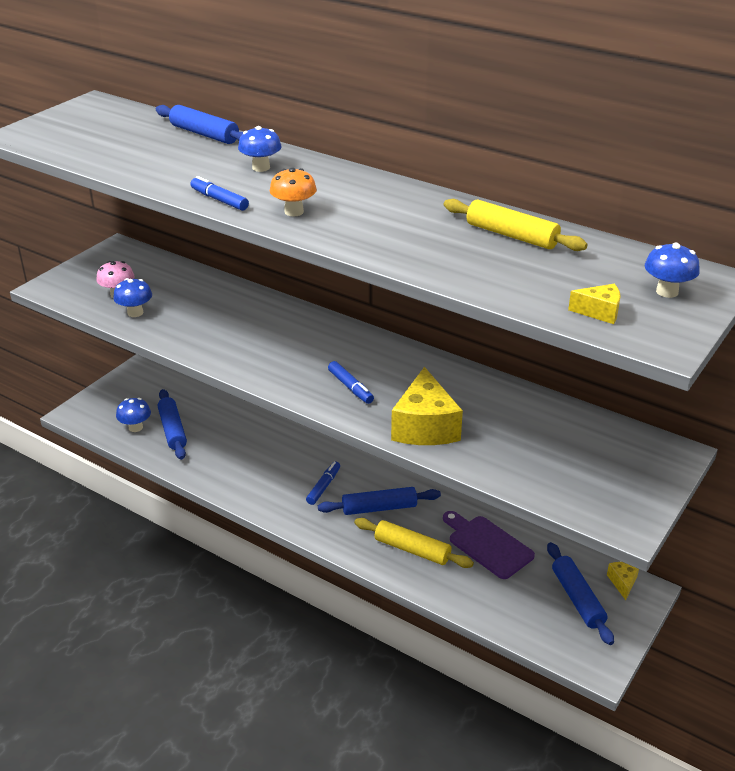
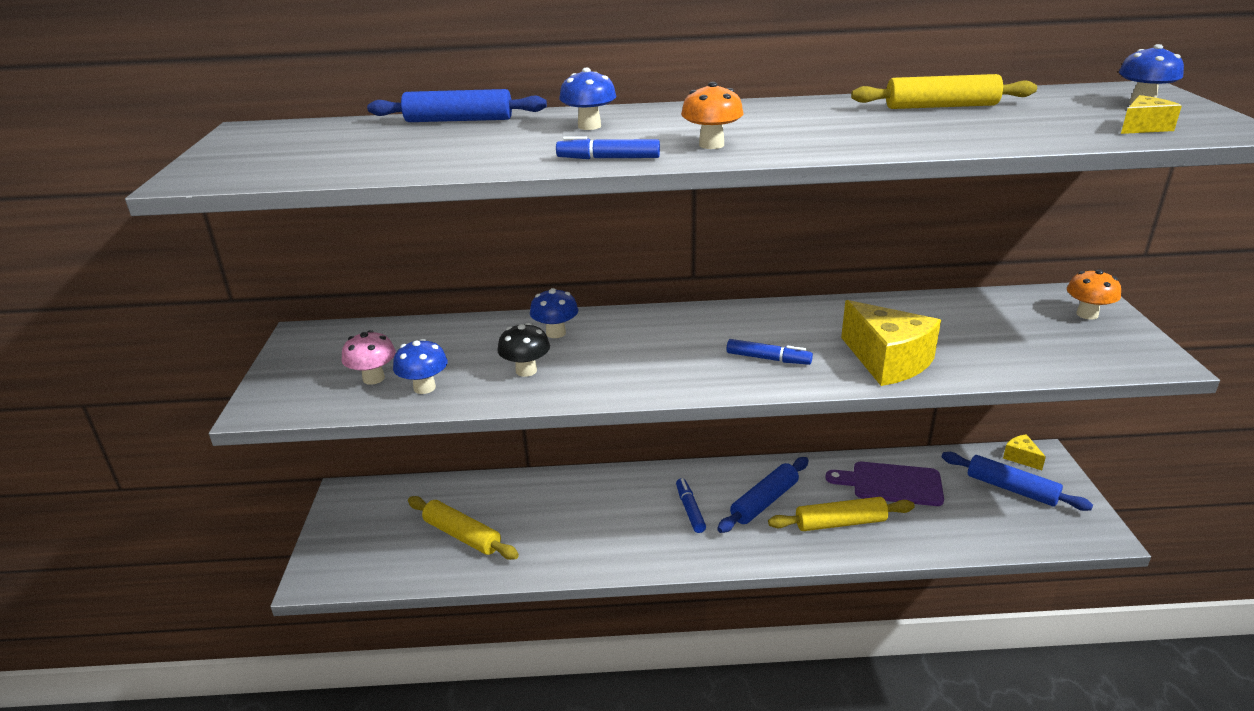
camera: 35 degrees left, 5 degrees down
blue mushroom [116,398,151,432] -> blue mushroom moved to [530,288,578,338]
blue rolling pin [158,389,187,460] -> yellow rolling pin [408,496,519,560]
none -> black mushroom [498,323,550,377]
none -> orange mushroom [1067,269,1121,320]

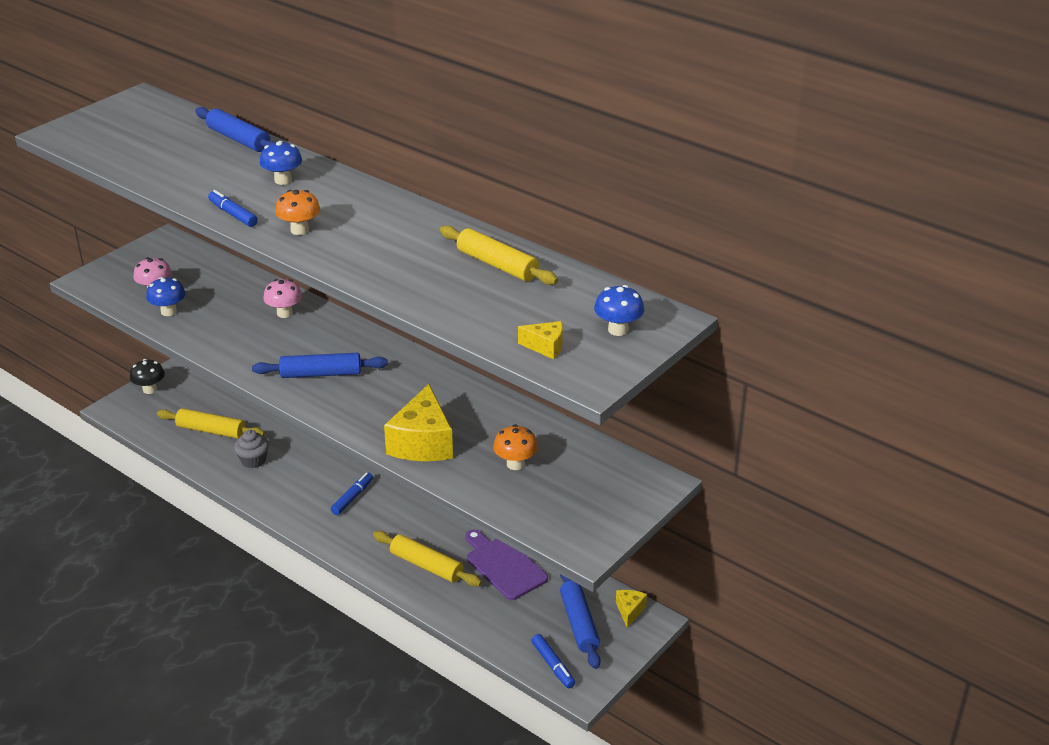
camera: 40 degrees right, 5 degrees up
yellow rolling pin [408,496,519,560] -> yellow rolling pin turned 60 degrees counterclockwise [157,408,265,439]
black mushroom [498,323,550,377] -> black mushroom moved to [130,359,165,394]
blue mushroom [530,288,578,338] -> pink mushroom [263,279,302,318]
blue rolling pin [717,457,809,533] -> blue rolling pin moved to [252,353,388,378]
blue marker [727,339,813,365] -> blue marker moved to [531,634,575,688]
orange mushroom [1067,269,1121,320] -> orange mushroom moved to [493,424,538,470]
none -> grey cupcake [234,430,269,468]

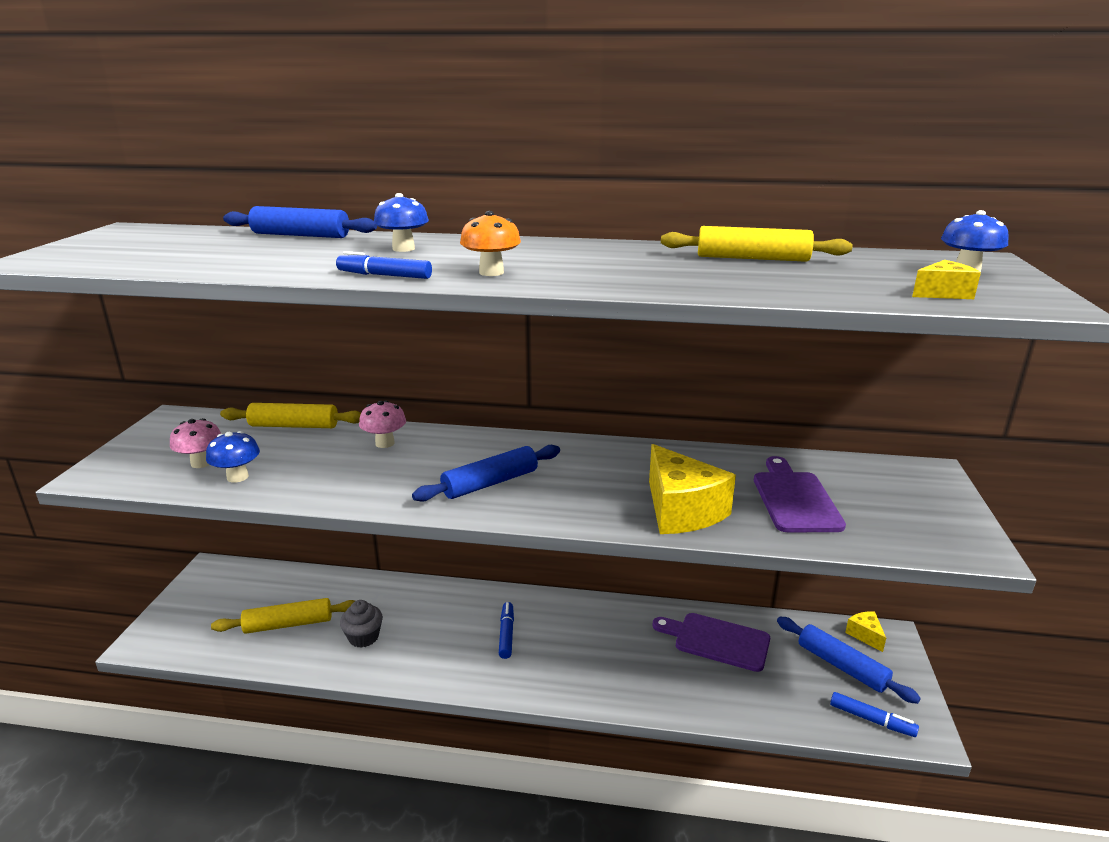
camera: 30 degrees left, 10 degrees down
black mushroom [130,359,165,394] -> none
yellow rolling pin [373,531,482,587] -> yellow rolling pin moved to [220,403,361,428]
orange mushroom [493,424,538,470] -> purple cutting board [754,456,846,532]

